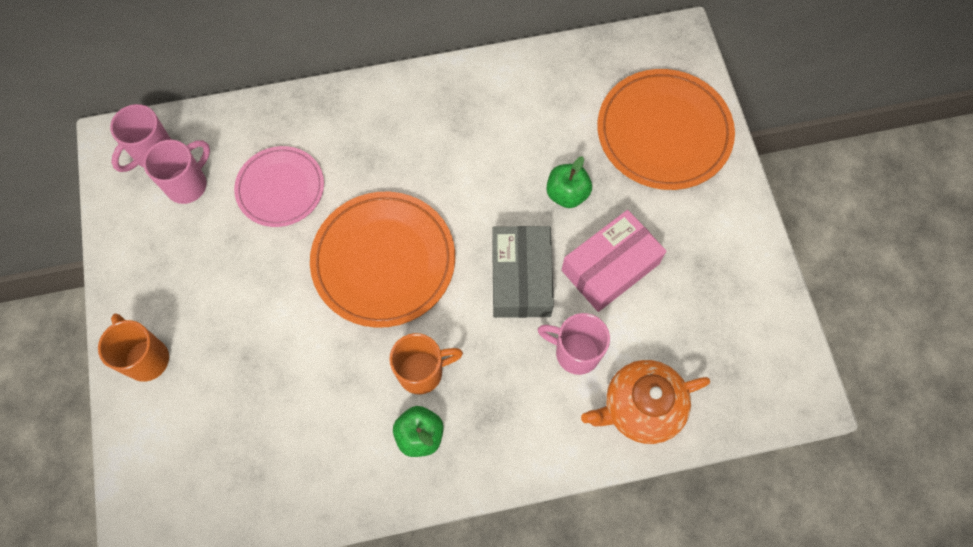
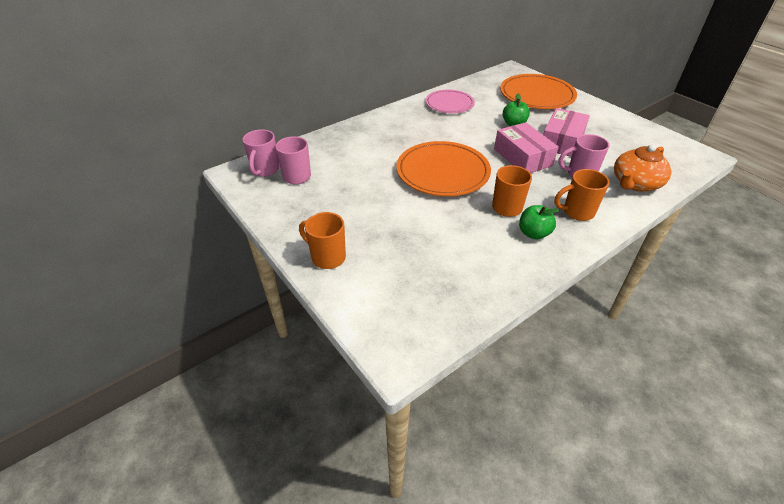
camera: 25 degrees left, 25 degrees down
pink plate [234,146,324,227] -> pink plate moved to [426,89,475,113]
grey box [492,226,554,318] -> pink box [494,122,559,173]
none -> orange mug [554,169,610,221]

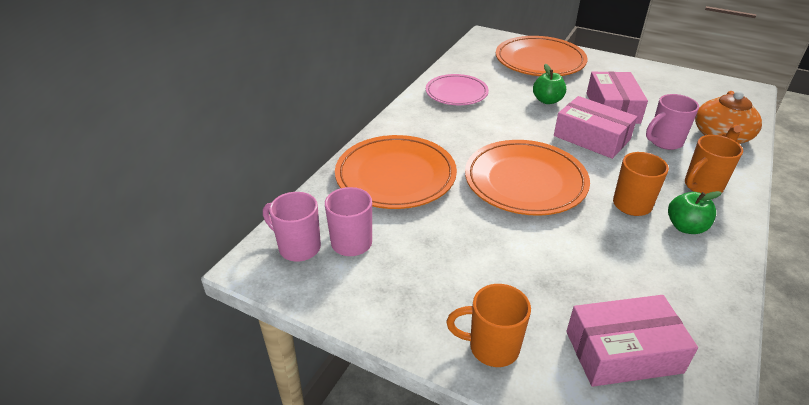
camera: 25 degrees left, 5 degrees down
pink mug [243,129,279,177] -> pink mug turned 135 degrees clockwise [263,192,321,261]
none -> orange plate [335,135,457,209]
none -> pink box [566,295,698,387]

